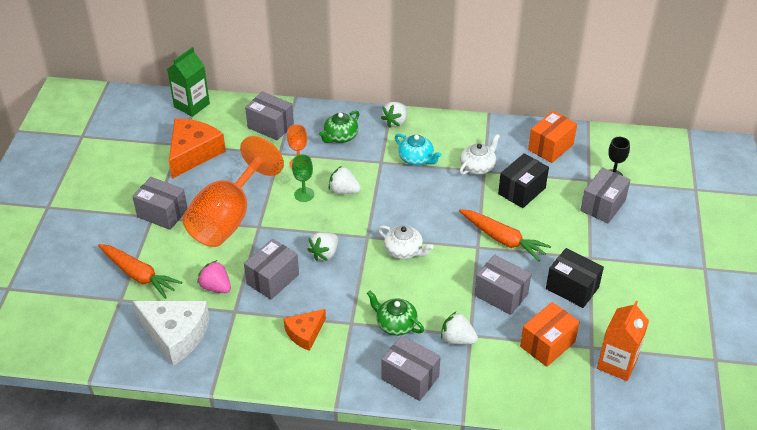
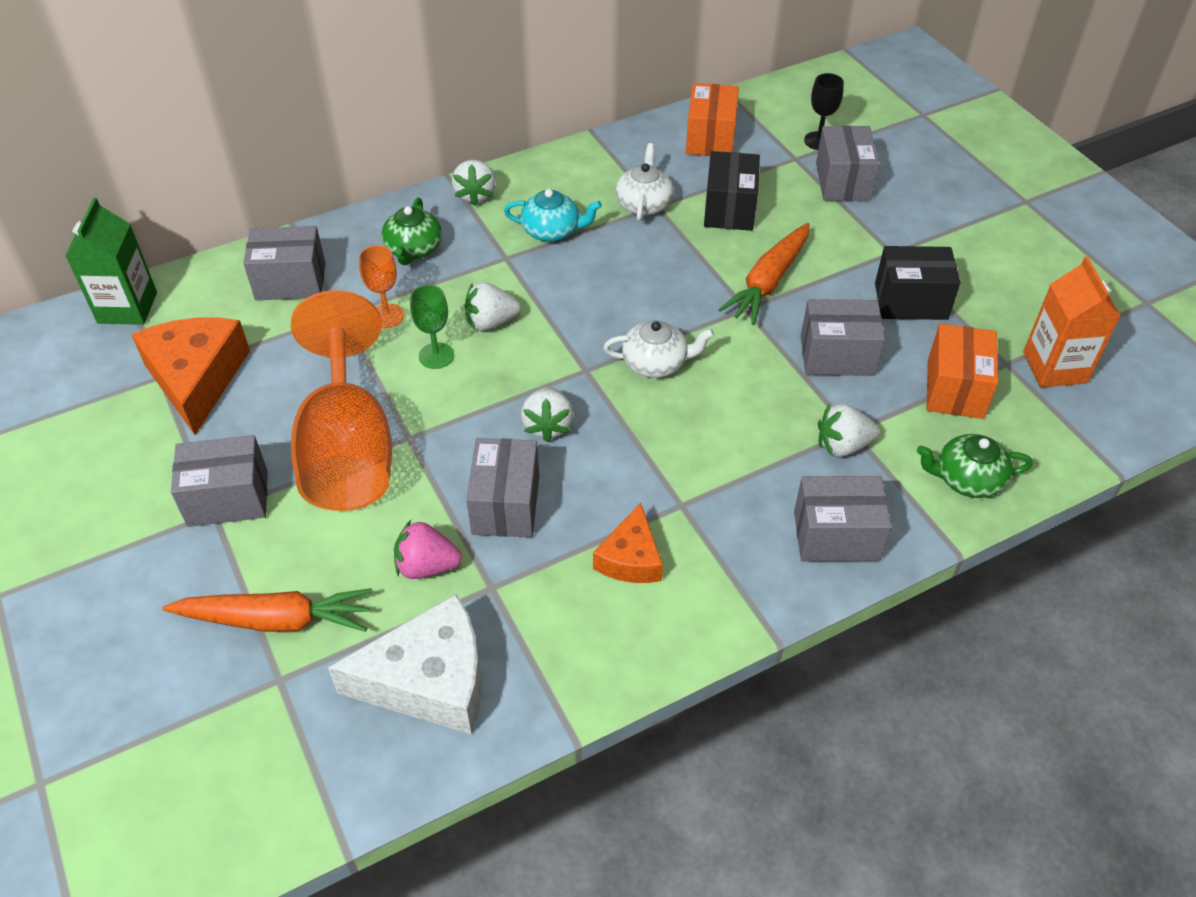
camera: 35 degrees left, 5 degrees up
green teapot [367,291,424,336] -> green teapot moved to [917,434,1033,498]
orange carrot [459,209,551,262] -> orange carrot turned 120 degrees clockwise [718,223,809,325]

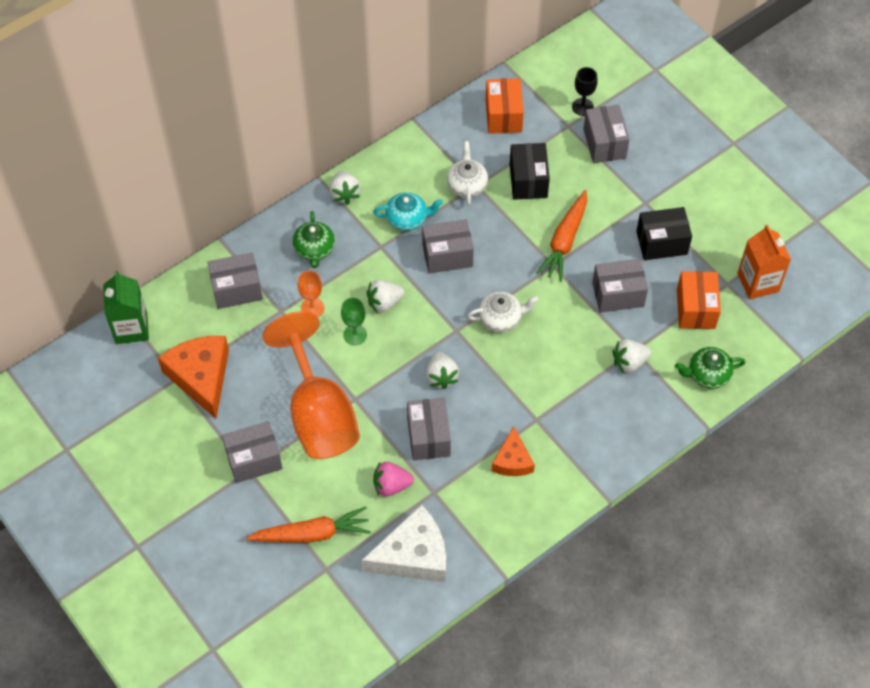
camera: 10 degrees left, 10 degrees up
grey box [794,476,892,562] -> grey box moved to [422,219,474,274]

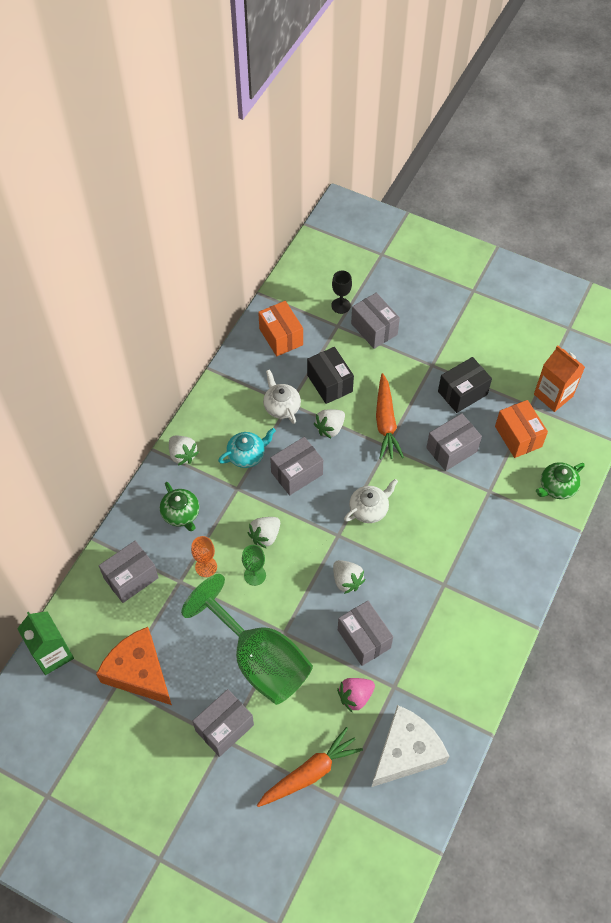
camera: 25 degrees left, 0 degrees up
orange goblet [262,311,360,459] -> green goblet [181,574,313,705]
orange cheese [492,426,535,476] -> none
white strawberry [612,339,651,373] -> white strawberry moved to [314,409,345,438]

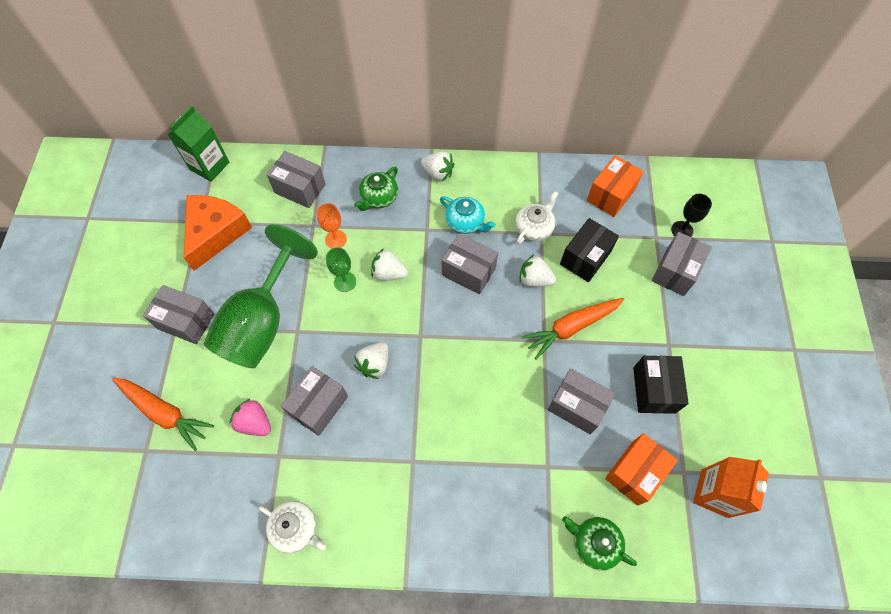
camera: 65 degrees right, 5 degrees up
white strawberry [169,436,199,465] -> white strawberry turned 90 degrees counterclockwise [421,151,454,182]
white teapot [344,479,398,523] -> white teapot moved to [259,501,326,554]
white cheese [372,705,449,787] -> none
black box [438,357,492,413] -> black box turned 60 degrees clockwise [633,356,689,414]

